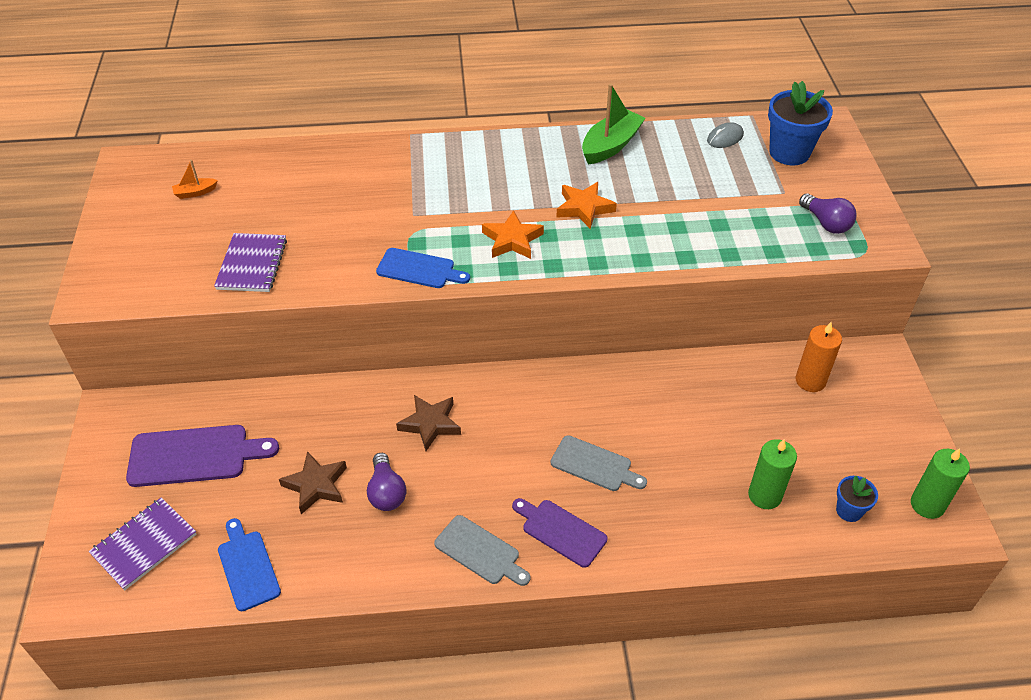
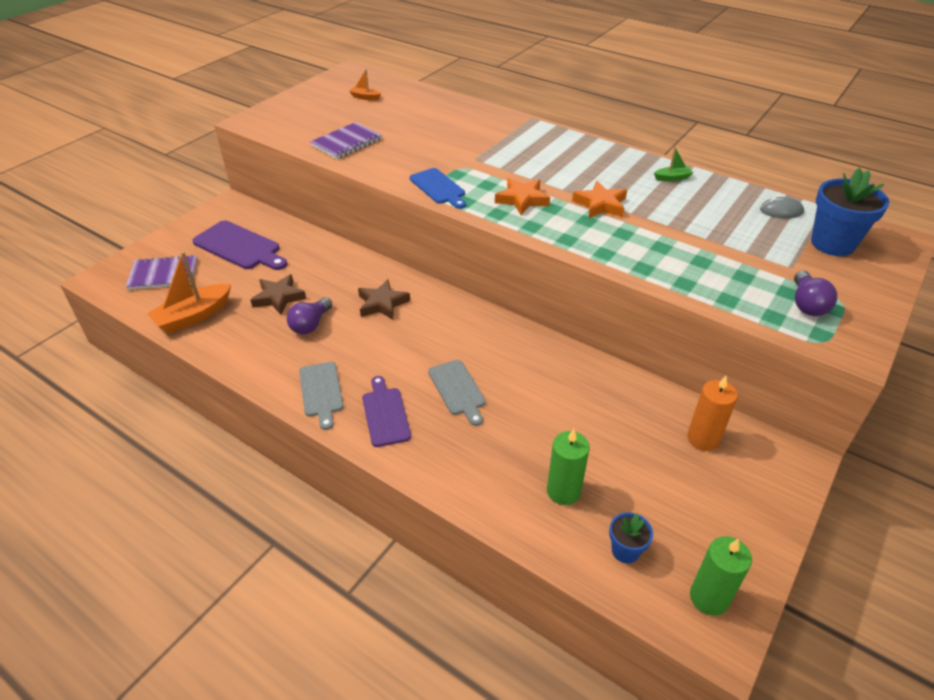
camera: 40 degrees right, 5 degrees down
blue cutting board [218,518,281,611] -> orange boat [147,252,231,333]
green boat [582,84,645,164] -> green boat [654,147,693,181], size x0.49

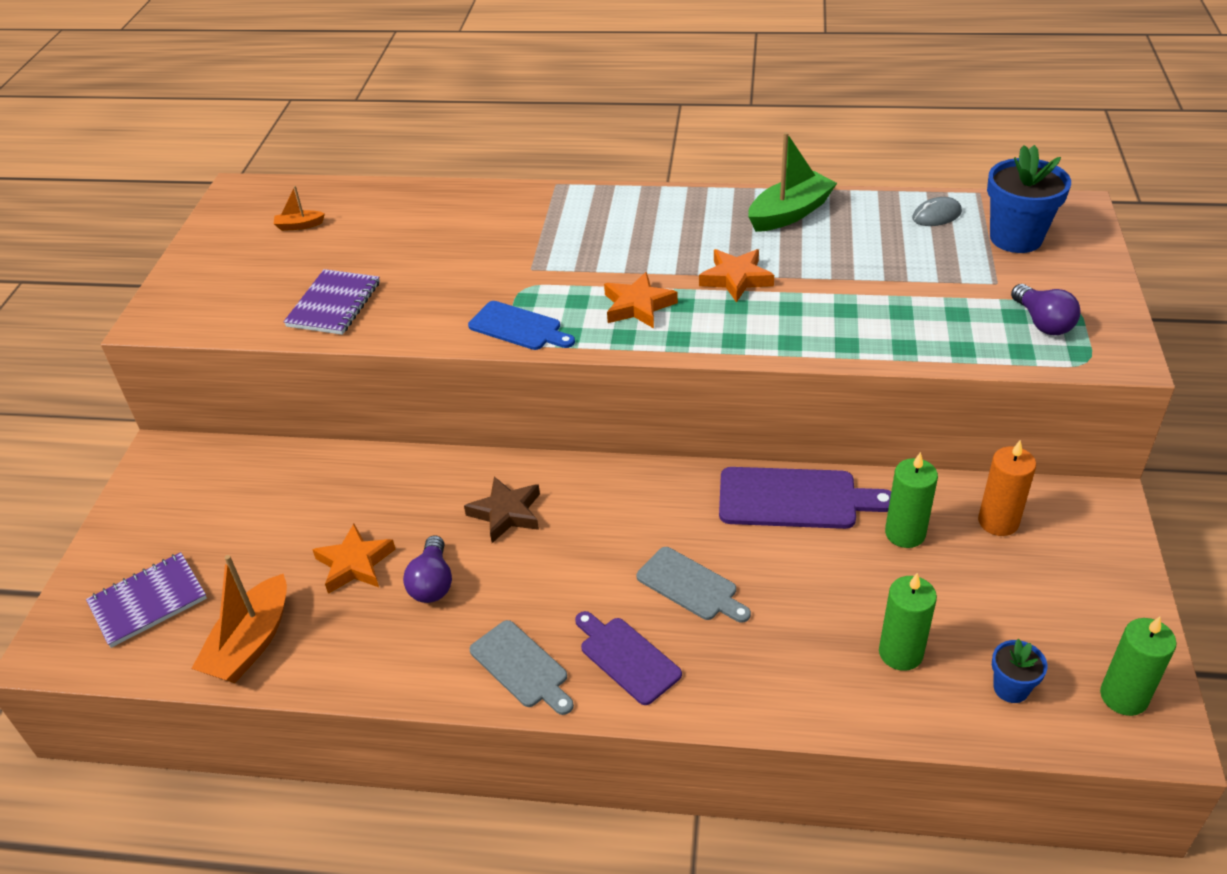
camera: 25 degrees left, 0 degrees up
purple cutting board [192,221,287,270] -> purple cutting board moved to [719,467,891,529]
brown star [250,274,306,315] -> orange star [312,524,395,594]
green boat [654,147,693,181] -> green boat [748,132,837,232], size x2.05
none -> green candle [885,452,938,548]

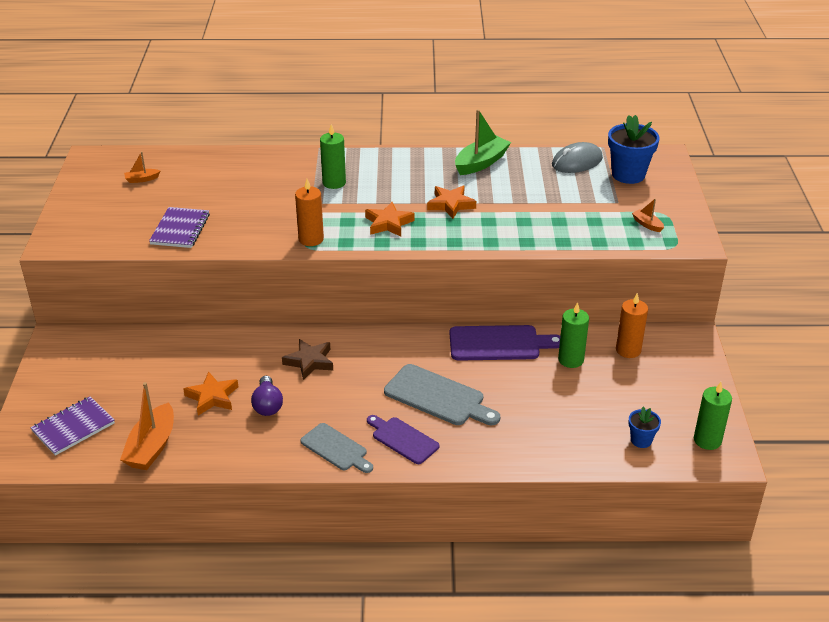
camera: 10 degrees left, 5 degrees down
blue cutting board [468,301,575,350] -> orange candle [295,179,324,246]
grey cutting board [637,547,751,623] -> grey cutting board [384,364,500,425], size x1.53
green candle [879,573,937,671] -> green candle moved to [320,124,346,189]
grey mouse [912,197,962,226] -> grey mouse [552,142,603,173], size x1.61
purple light bulb [1011,284,1080,335] -> orange boat [632,198,664,232]

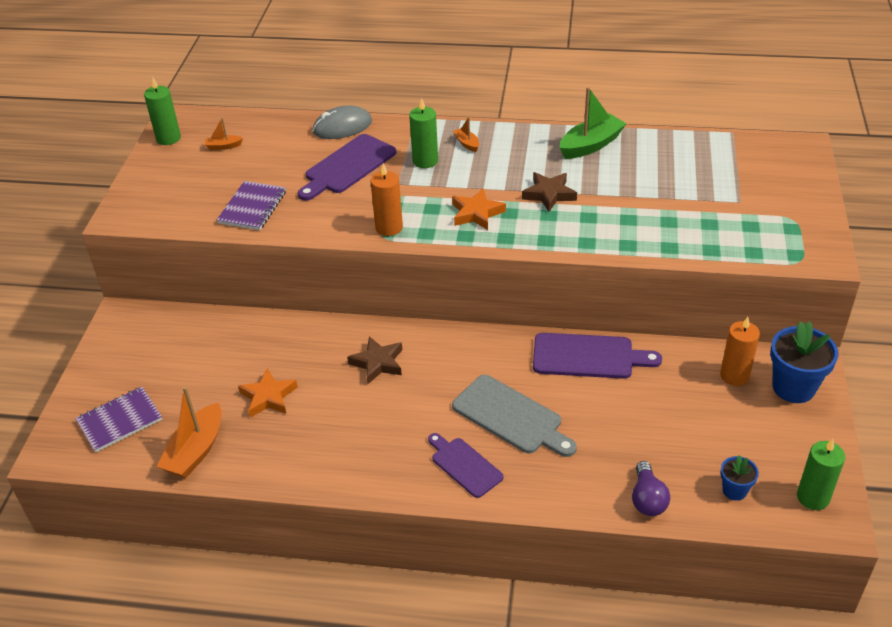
camera: 10 degrees right, 5 degrees up
purple light bulb [251,376,283,416] -> purple light bulb moved to [632,461,670,516]
grey cutting board [300,423,373,473] -> none
orange star [427,185,476,219] -> brown star [522,172,577,212]
grey mouse [552,142,603,173] -> grey mouse moved to [313,106,372,139]
green candle [558,302,589,368] -> green candle moved to [144,77,181,145]
blue flower pot [608,115,660,184] -> blue flower pot moved to [770,321,838,403]
orange boat [632,198,664,232] -> orange boat moved to [453,117,479,152]
none -> purple cutting board [298,134,396,201]

